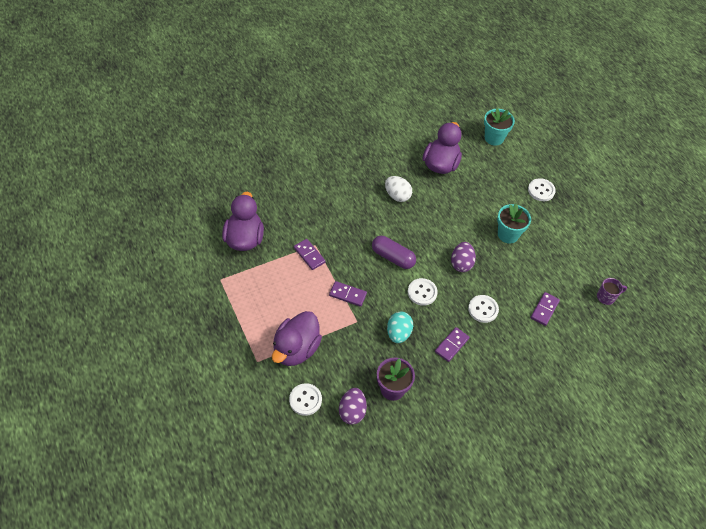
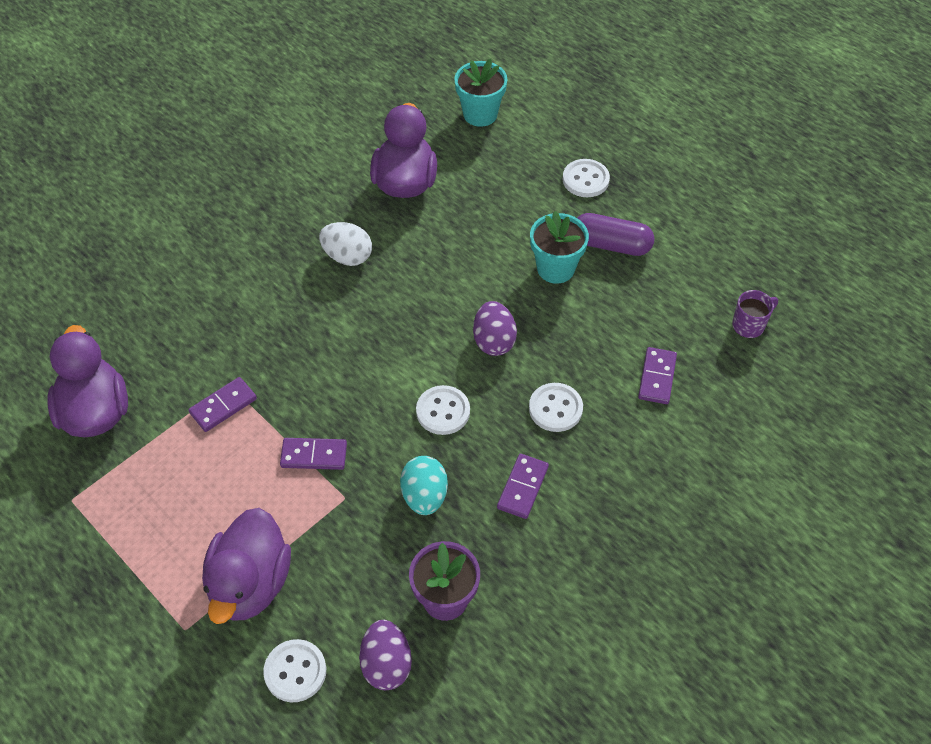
camera: 15 degrees left, 0 degrees up
purple domino [294,239,326,270] -> purple domino turned 75 degrees counterclockwise [188,377,257,432]
purple capsule [372,236,416,269] -> purple capsule moved to [577,213,654,256]

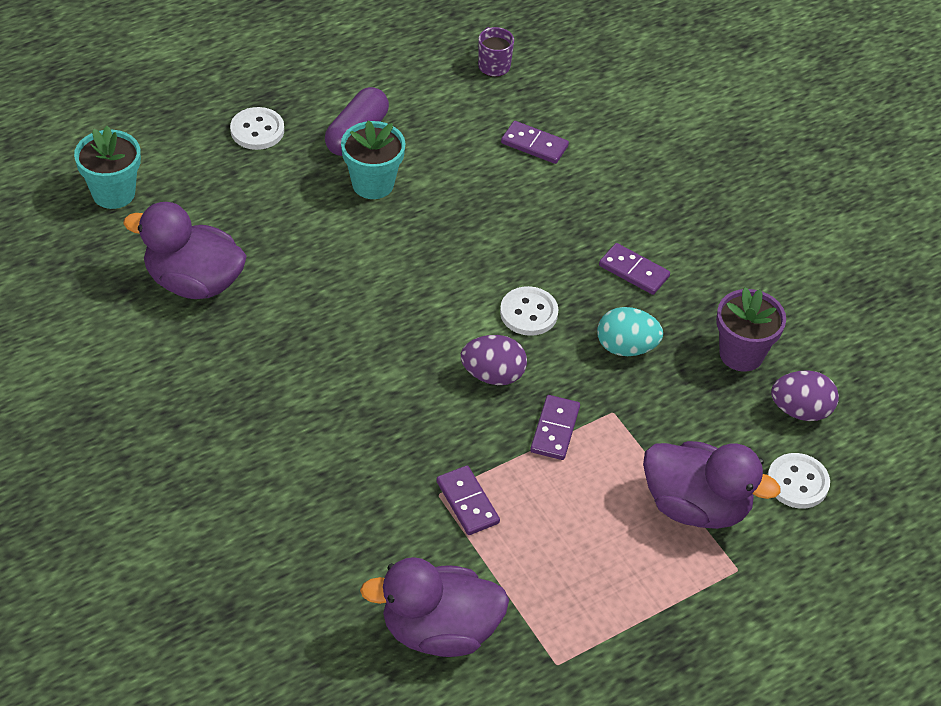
camera: 80 degrees left, 5 degrees down
white egg [319,222,372,266] -> none
purple egg [473,301,517,356] -> purple egg moved to [461,335,527,385]
white button [529,383,583,432] -> none

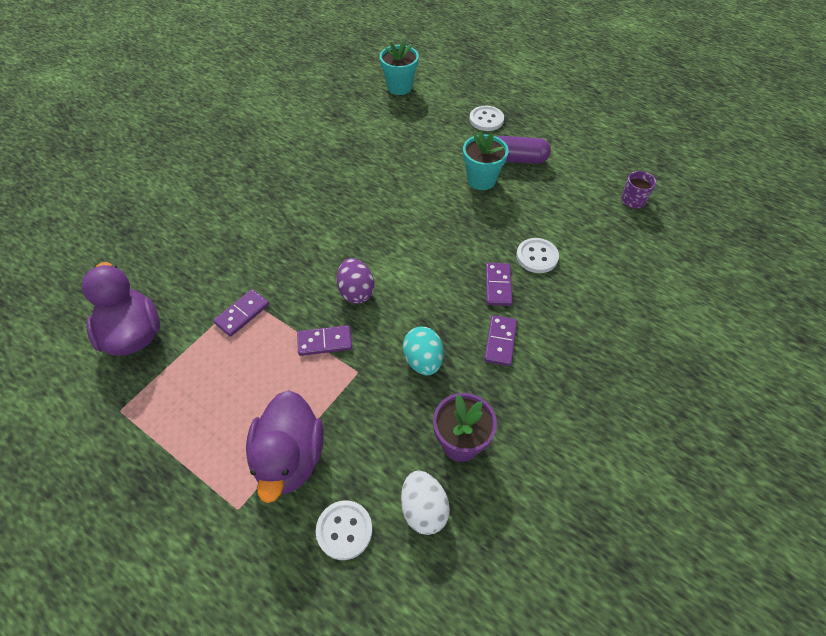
camera: 70 degrees right, 5 degrees up
purple duck [123,202,247,299] -> none
white button [500,286,559,336] -> white button moved to [516,238,559,273]
purple domino [501,121,569,164] -> purple domino moved to [486,263,512,306]
purple egg [771,370,839,421] -> white egg [401,470,450,535]

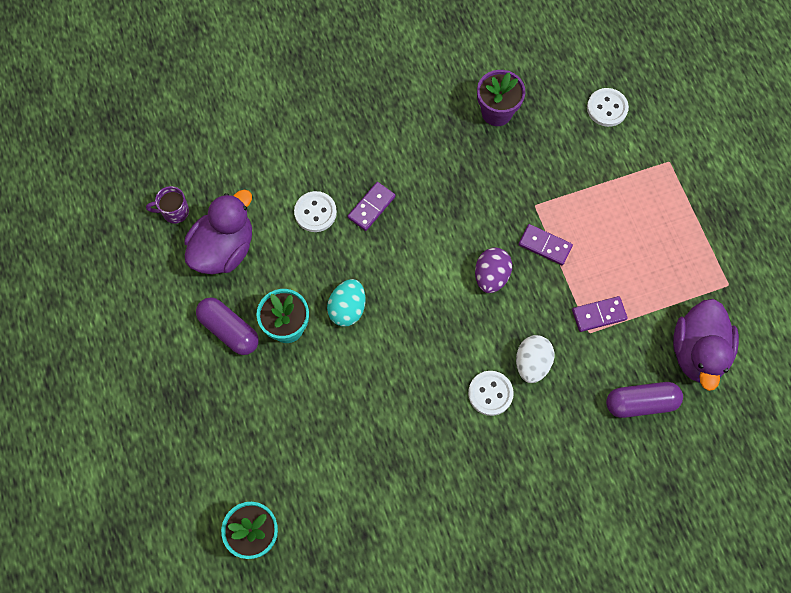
camera: 145 degrees left, 15 degrees up
purple duck [246,390,324,503] -> purple duck moved to [184,189,252,274]
white egg [401,470,450,535] -> white egg moved to [516,335,554,383]
turquoise egg [403,327,444,375] -> turquoise egg moved to [327,279,365,327]
white button [469,106,504,131] -> white button moved to [468,371,514,416]
purple domino [484,315,517,366] -> none
none -> purple capsule [606,382,683,418]

